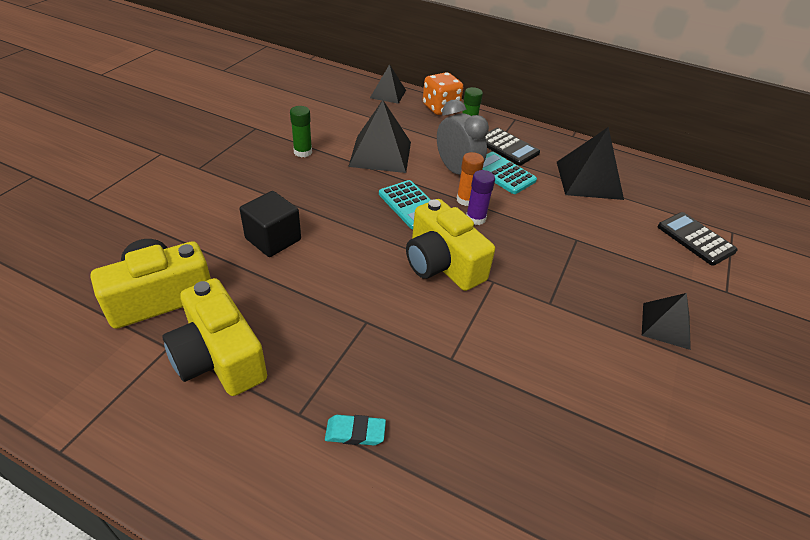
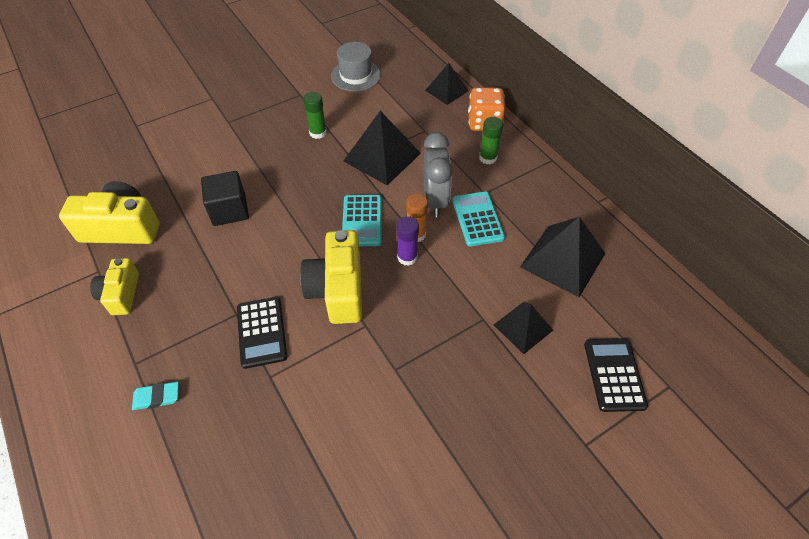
camera: 35 degrees right, 10 degrees up
yellow camera [162,278,267,396] -> yellow camera [90,258,139,315], size x0.61
turquoise eraser [325,415,386,445] -> turquoise eraser turned 45 degrees counterclockwise [132,382,179,410]
black calculator [486,128,540,165] -> black calculator moved to [237,297,287,369]
black pyramid [642,293,691,350] -> black pyramid moved to [494,302,553,354]
none -> grey hat [331,42,381,92]

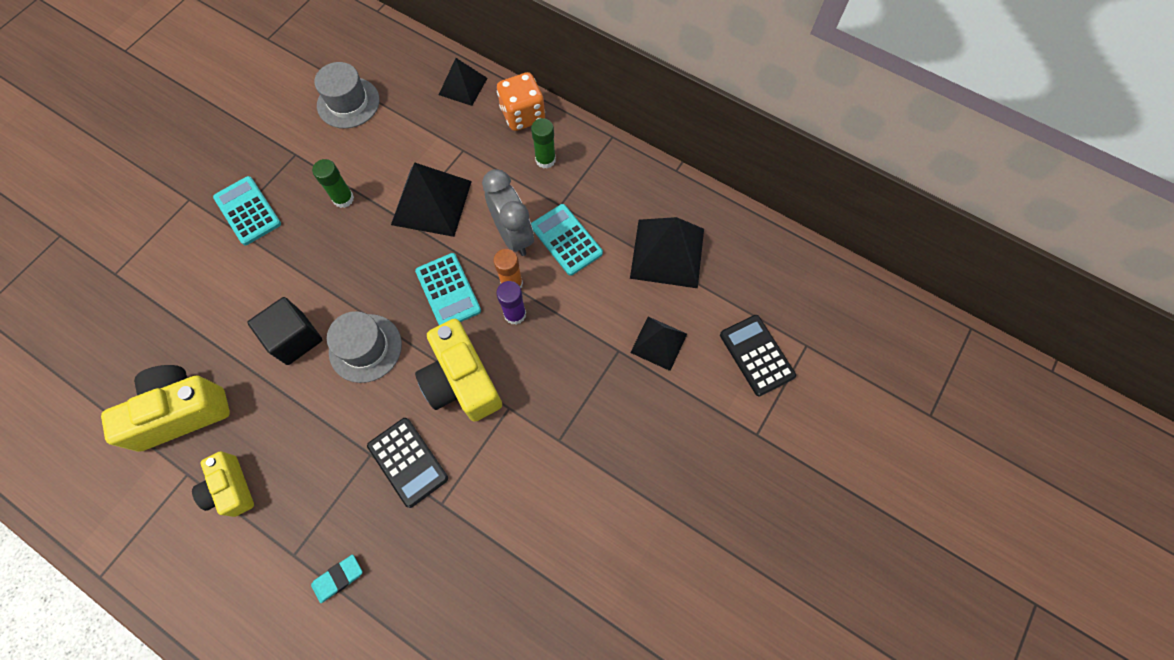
camera: 25 degrees left, 15 degrees up
none -> turquoise calculator [213,176,281,245]
none -> grey hat [327,311,402,383]

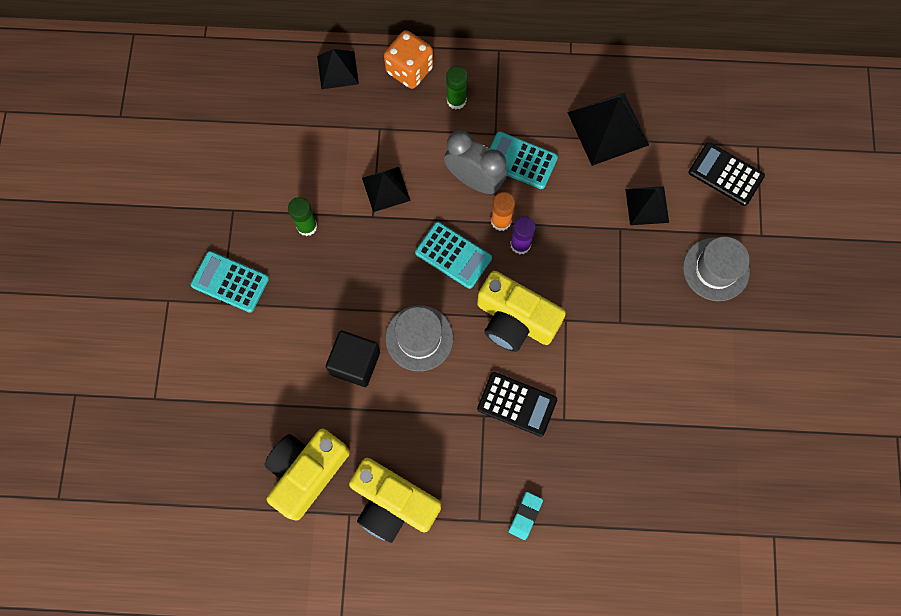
camera: 30 degrees left, 5 degrees up
yellow camera [192,451,254,517] -> yellow camera [349,458,442,543], size x1.63
grey hat [314,62,380,128] -> grey hat moved to [683,237,750,301]
black pyramid [391,163,472,237] -> black pyramid [362,167,411,212], size x0.61

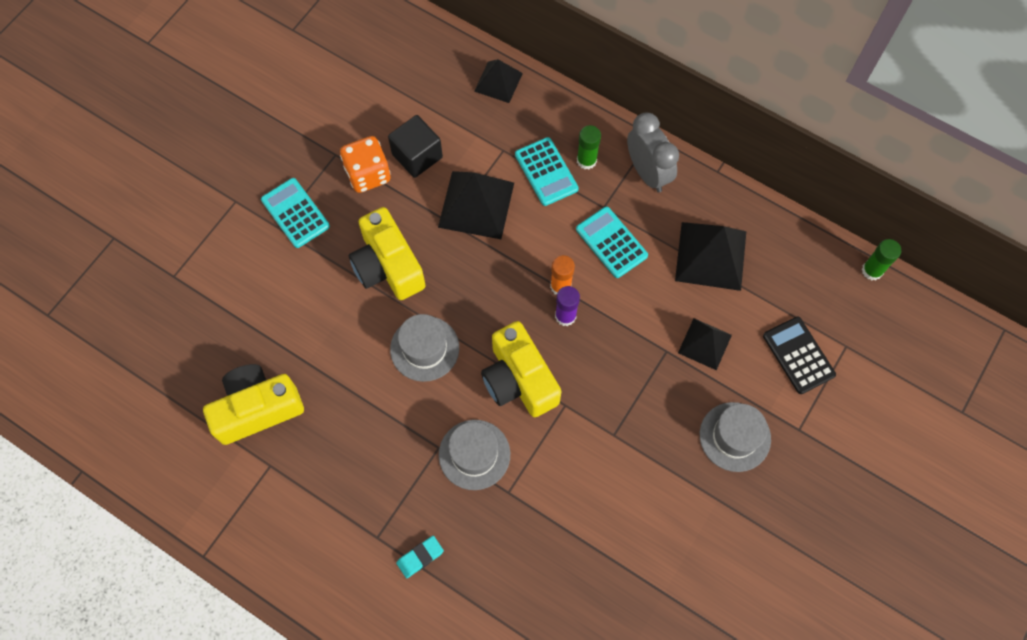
camera: 30 degrees right, 5 degrees down
green glue stick [288,197,317,236] -> green glue stick moved to [862,239,901,280]
black cube [326,331,380,387] -> black cube moved to [388,115,443,178]
yellow camera [349,458,442,543] -> yellow camera moved to [349,207,426,300]
black pyramid [362,167,411,212] -> black pyramid [438,171,514,239], size x1.63
orange dice [384,30,433,89] -> orange dice moved to [340,136,391,193]
turquoise calculator [415,222,492,289] -> turquoise calculator moved to [515,137,579,206]
grey clock [444,130,507,194] -> grey clock moved to [627,112,679,192]
black calculator [477,372,557,437] -> grey hat [439,420,510,490]

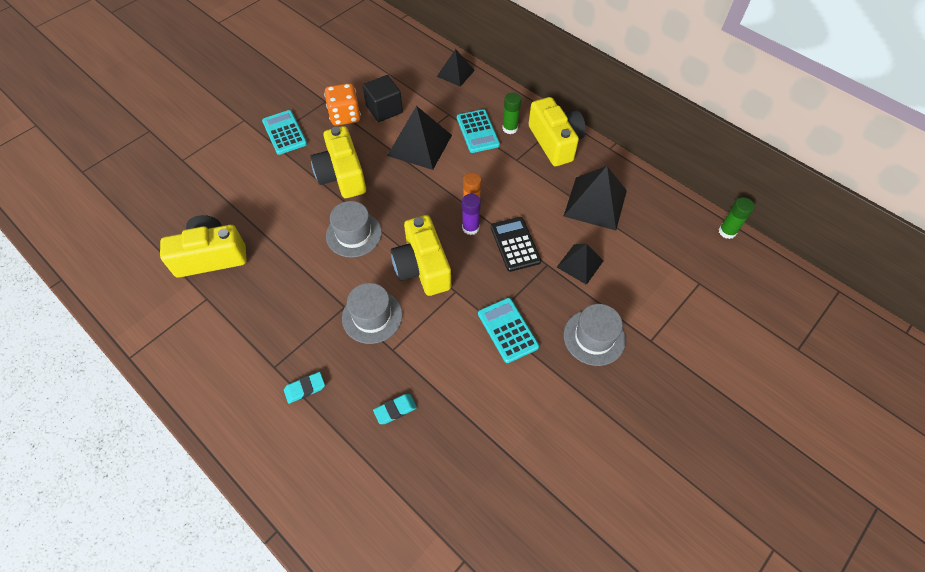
camera: 10 degrees right, 10 degrees down
turquoise calculator [576,206,648,278] -> turquoise calculator moved to [478,298,539,363]
grey clock [627,112,679,192] -> yellow camera [529,97,586,166]
black calculator [763,317,836,394] -> black calculator moved to [491,217,541,272]
none -> turquoise eraser [373,394,417,424]

